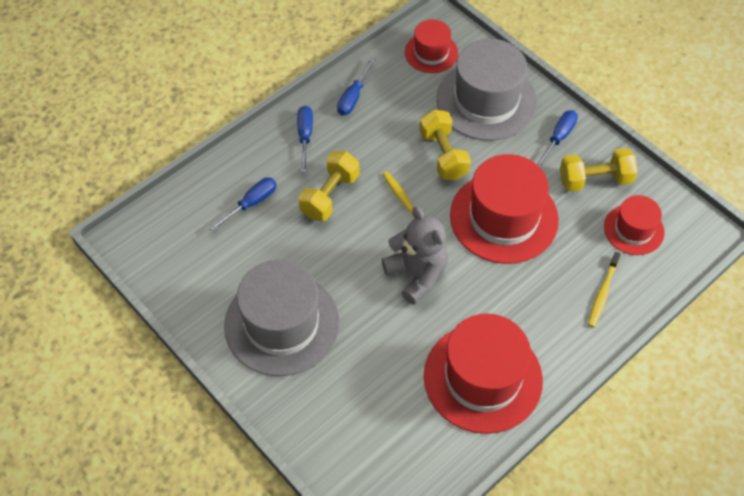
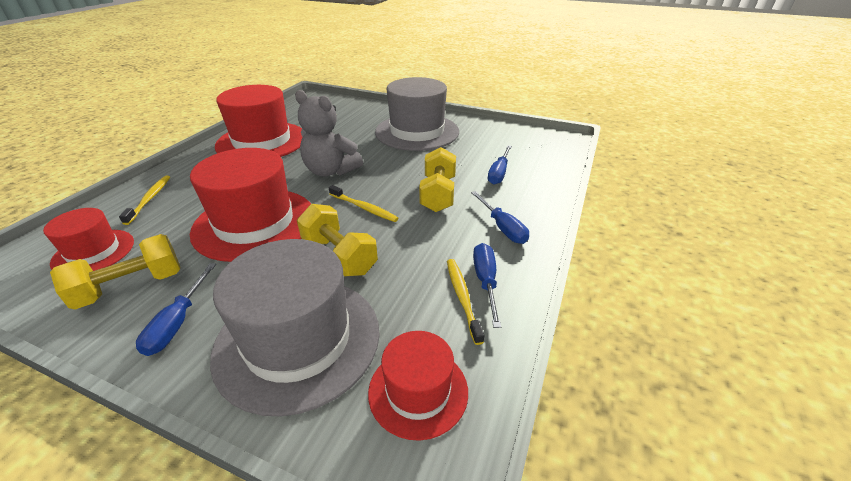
camera: 155 degrees right, 20 degrees down
none -> yellow toothbrush [447,259,484,345]

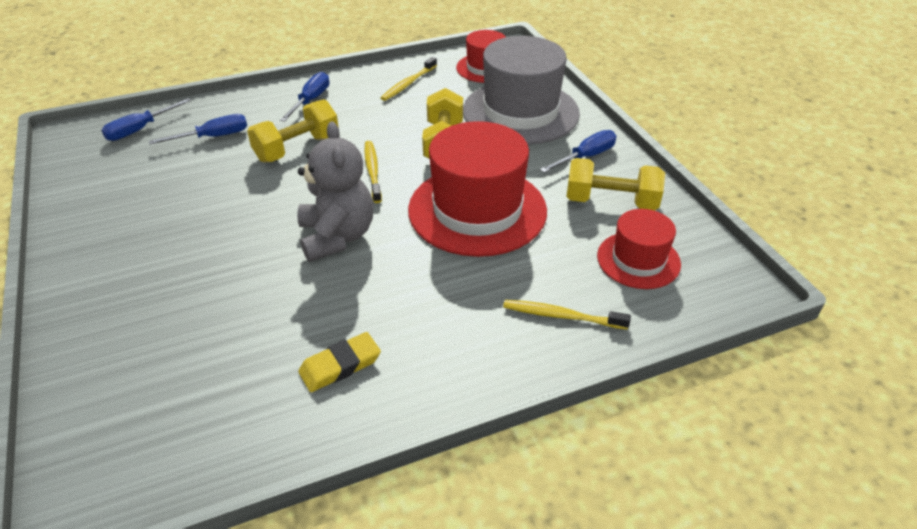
camera: 135 degrees left, 5 degrees up
yellow toothbrush [119,175,170,225] -> yellow toothbrush turned 60 degrees clockwise [503,300,631,330]
red hat [215,85,303,157] -> yellow eraser [298,332,381,392]
grey hat [375,77,459,151] -> none
blue screwdriver [473,243,501,328] -> blue screwdriver moved to [101,98,191,141]

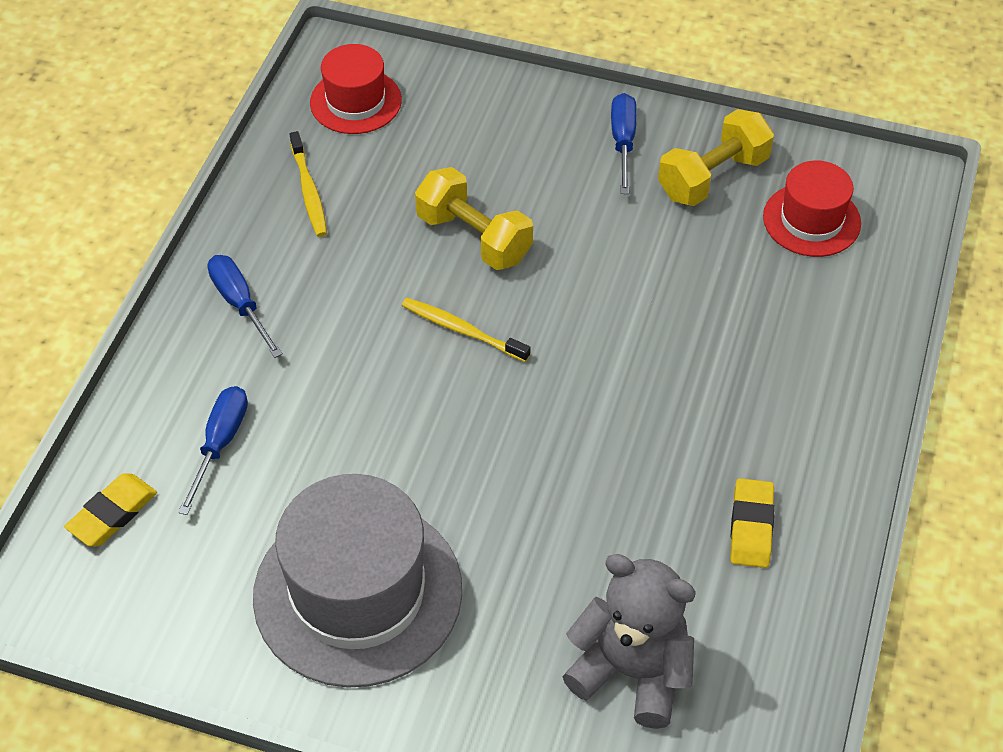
camera: 50 degrees left, 10 degrees up
blue screwdriver [101,98,191,141] -> yellow eraser [64,473,157,546]
yellow dumbbell [247,99,339,162] -> none
grey teddy bear [297,121,373,262] -> grey teddy bear moved to [562,554,696,729]
red hat [408,121,547,257] -> none
grey hat [463,36,580,145] -> grey hat moved to [253,474,462,688]
yellow toothbrush [503,300,631,330] -> none

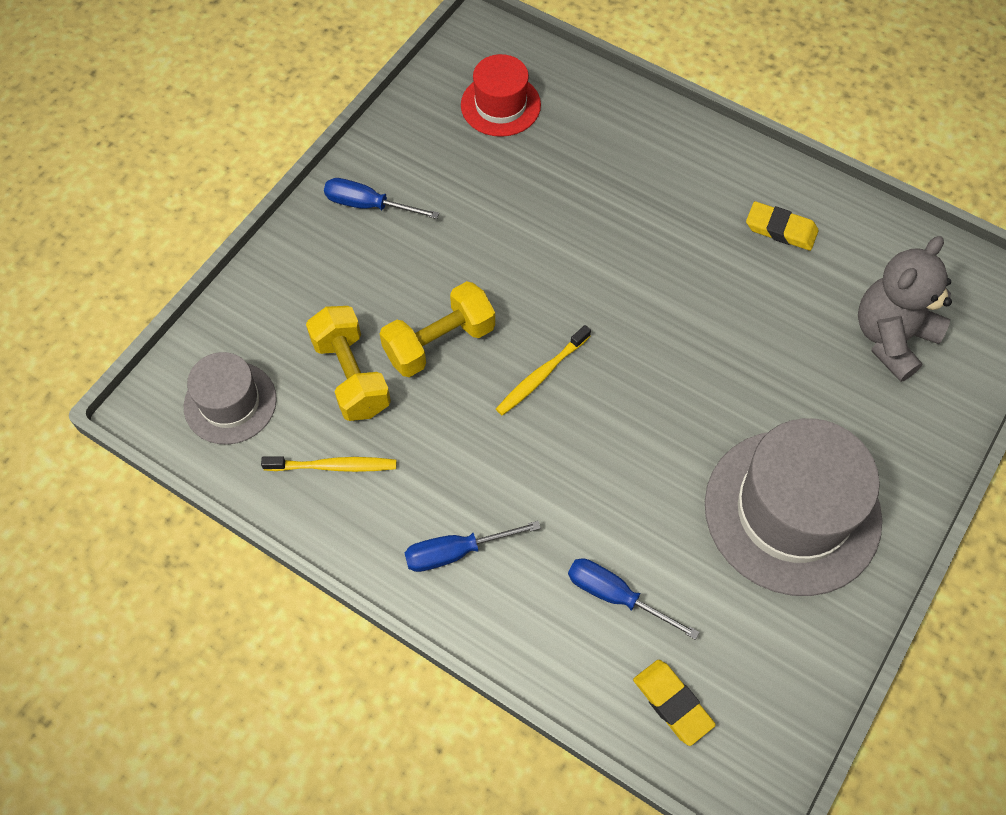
camera: 75 degrees left, 10 degrees up
red hat [310,44,402,134] -> grey hat [184,352,277,444]
yellow dumbbell [658,109,774,206] -> yellow dumbbell moved to [306,306,391,421]

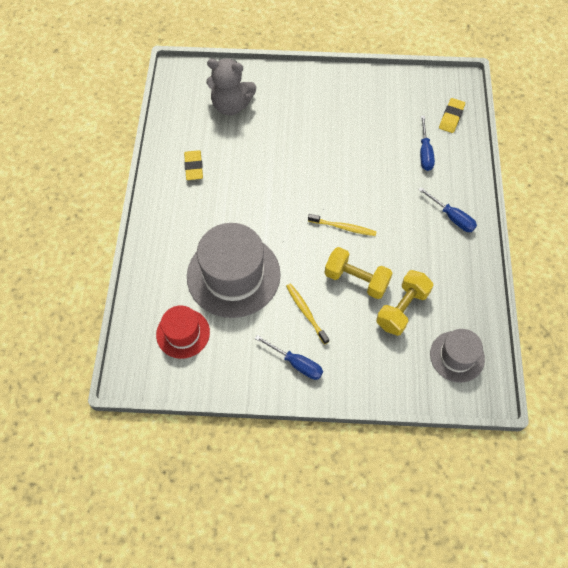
camera: 120 degrees left, 0 degrees up
yellow toothbrush [261,456,396,472] -> yellow toothbrush moved to [286,283,329,345]
blue screwdriver [324,178,439,219] -> blue screwdriver turned 45 degrees counterclockwise [255,335,323,380]
grey hat [705,418,882,596] -> grey hat moved to [187,223,281,318]

